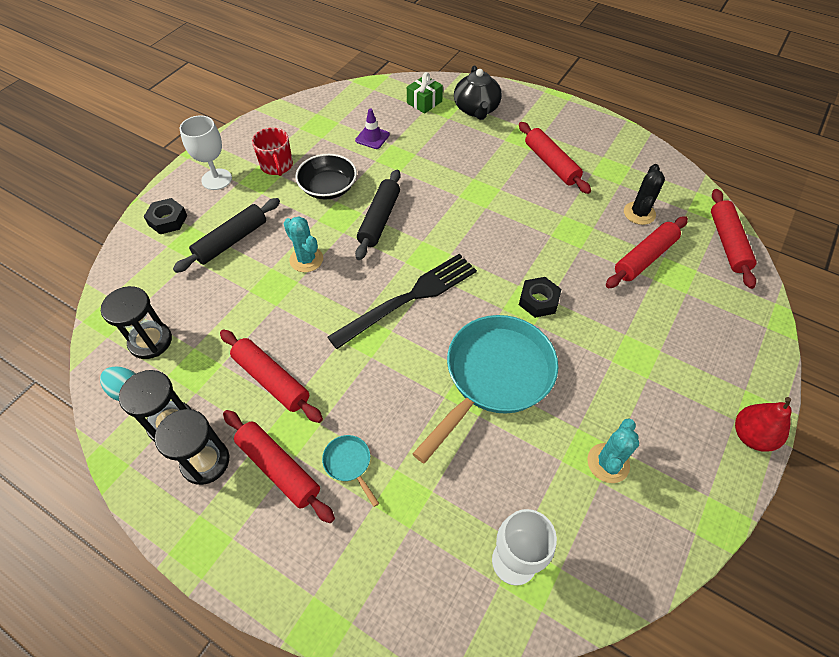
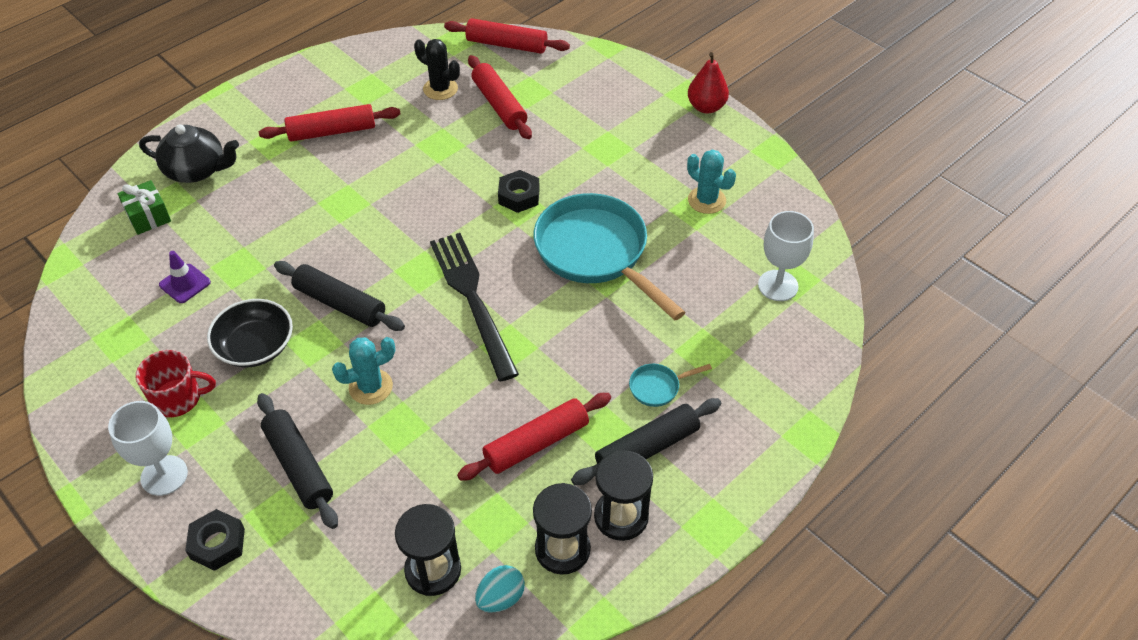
camera: 75 degrees left, 5 degrees down
red rolling pin [223,410,335,523] -> black rolling pin [571,398,721,485]

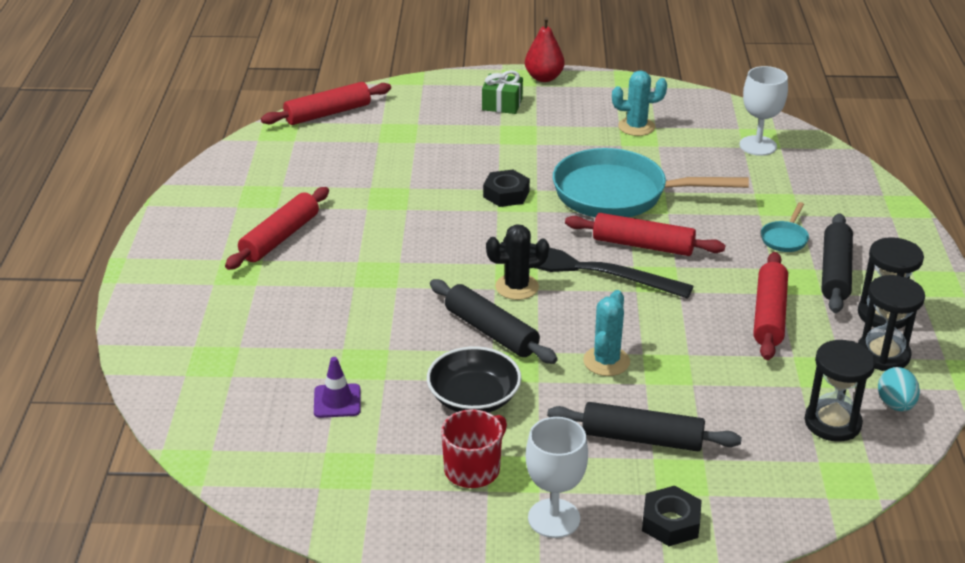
camera: 45 degrees left, 15 degrees down
green gift [117,180,171,235] -> green gift moved to [482,70,523,114]
black teapot [139,124,239,183] -> none
black rolling pin [274,261,405,331] -> black rolling pin turned 60 degrees clockwise [430,279,558,364]
black cactus [414,39,460,100] -> black cactus moved to [486,224,549,300]
red rolling pin [468,55,532,139] -> red rolling pin moved to [565,213,725,256]

